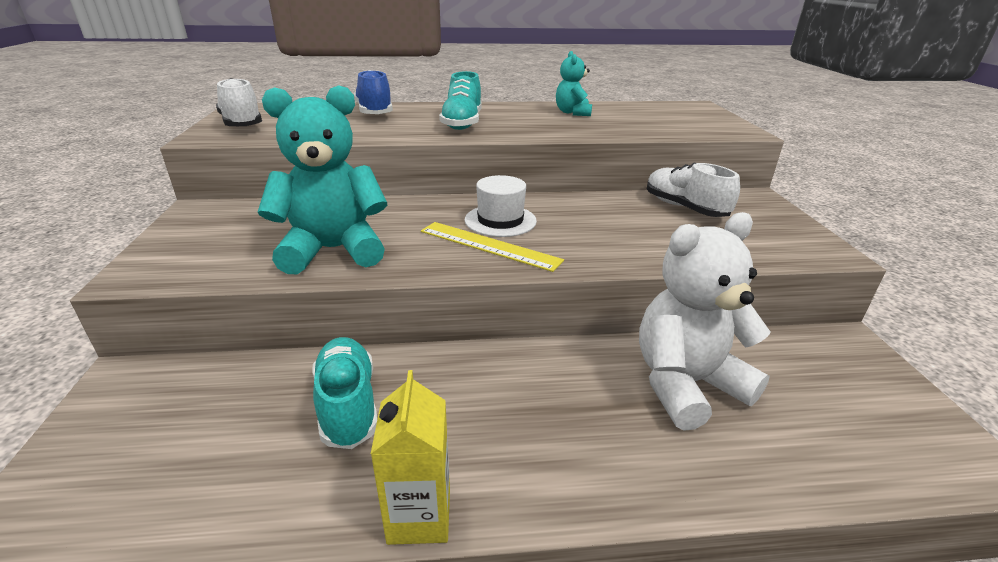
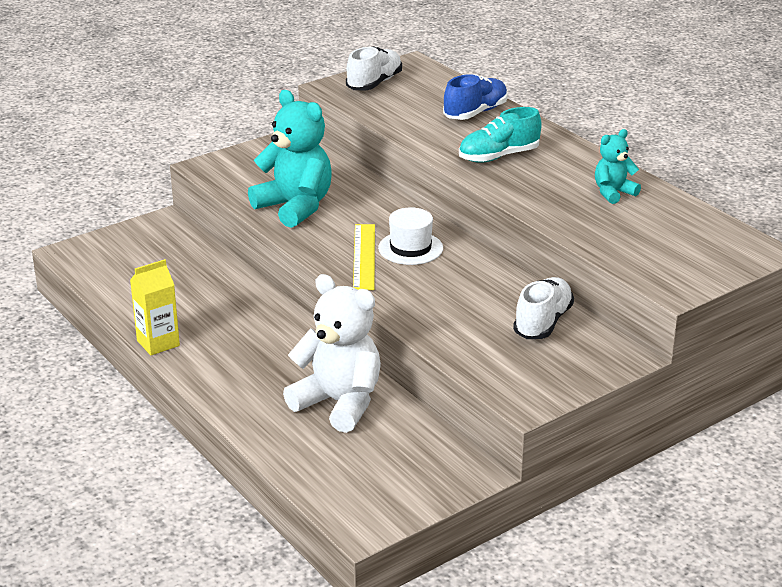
camera: 60 degrees right, 0 degrees up
turquoise shoe [312,337,377,449] -> none

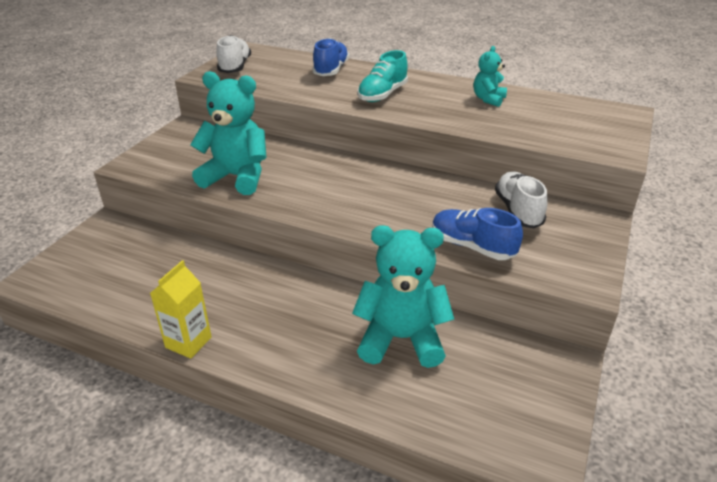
camera: 30 degrees left, 5 degrees up
white teddy bear [283,274,381,433] -> turquoise teddy bear [352,225,454,368]
yellow ruler [353,224,375,290] -> none
white hat [378,207,443,265] -> none
none -> blue shoe [432,208,523,260]

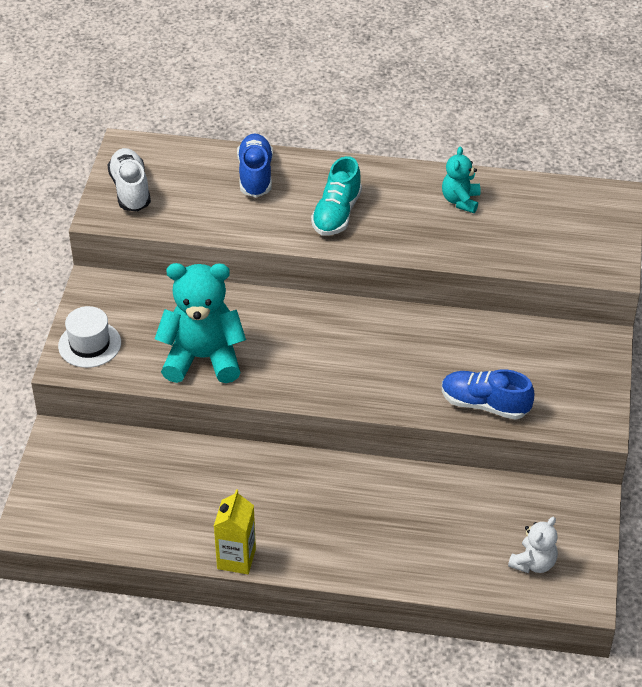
camera: 15 degrees left, 10 degrees up
turquoise teddy bear [352,225,454,368] -> none
white shoe [495,171,548,228] -> none
none -> white hat [58,306,121,368]
none -> white teddy bear [508,517,558,573]

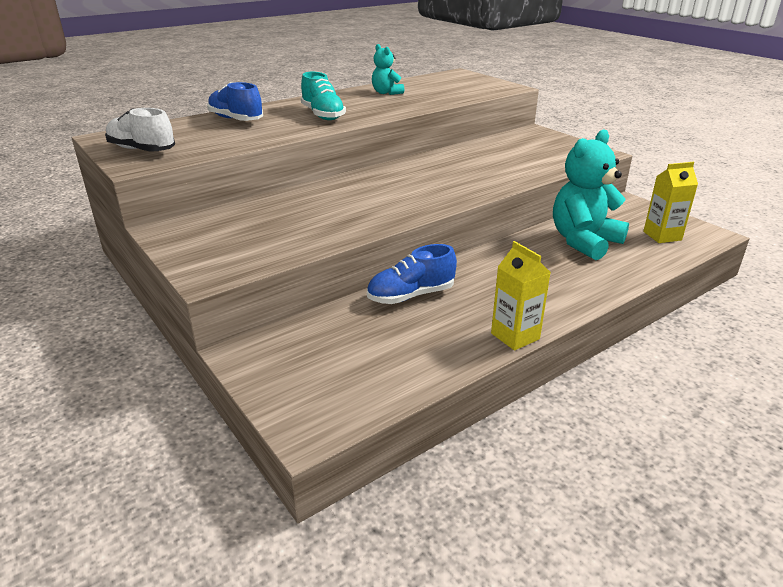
camera: 45 degrees left, 15 degrees down
white hat [58,306,121,368] -> none
turquoise teddy bear [155,263,246,383] -> turquoise teddy bear moved to [553,129,629,260]
blue shoe [442,369,534,419] -> blue shoe moved to [367,244,457,304]
white teddy bear [508,517,558,573] -> yellow carton [643,162,698,243]

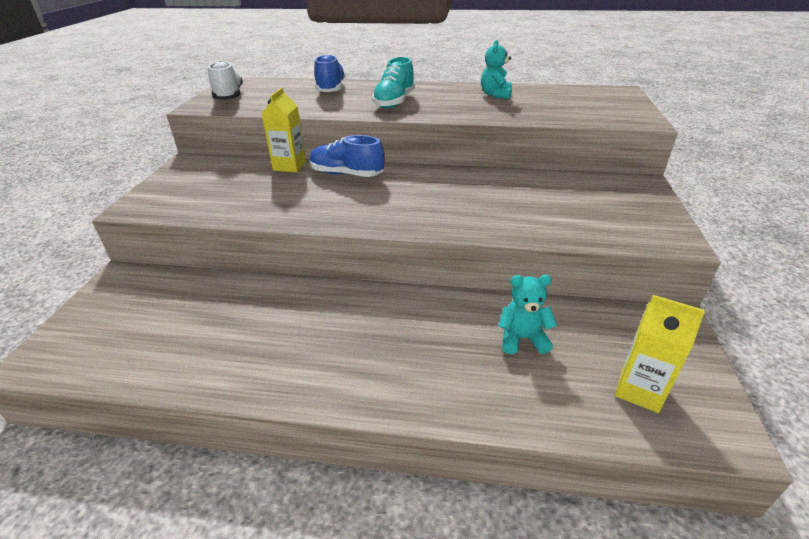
camera: 45 degrees right, 5 degrees up
blue shoe [367,244,457,304] -> blue shoe moved to [309,135,385,177]
yellow carton [491,241,551,351] -> yellow carton moved to [261,88,306,172]
turquoise teddy bear [553,129,629,260] -> turquoise teddy bear [498,275,557,354], size x0.53

